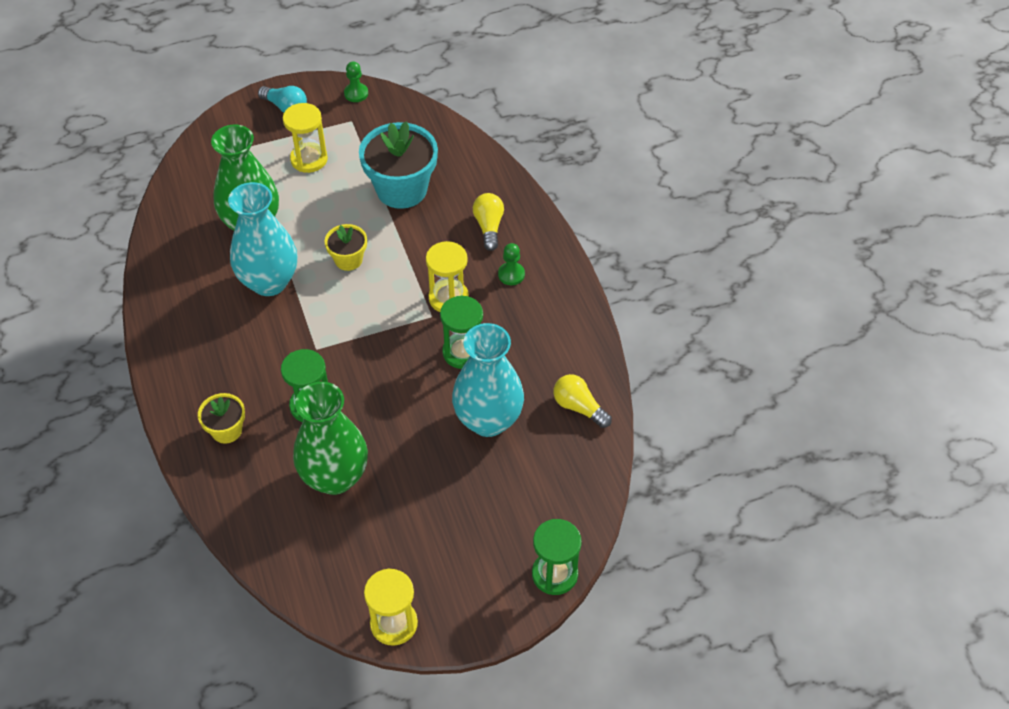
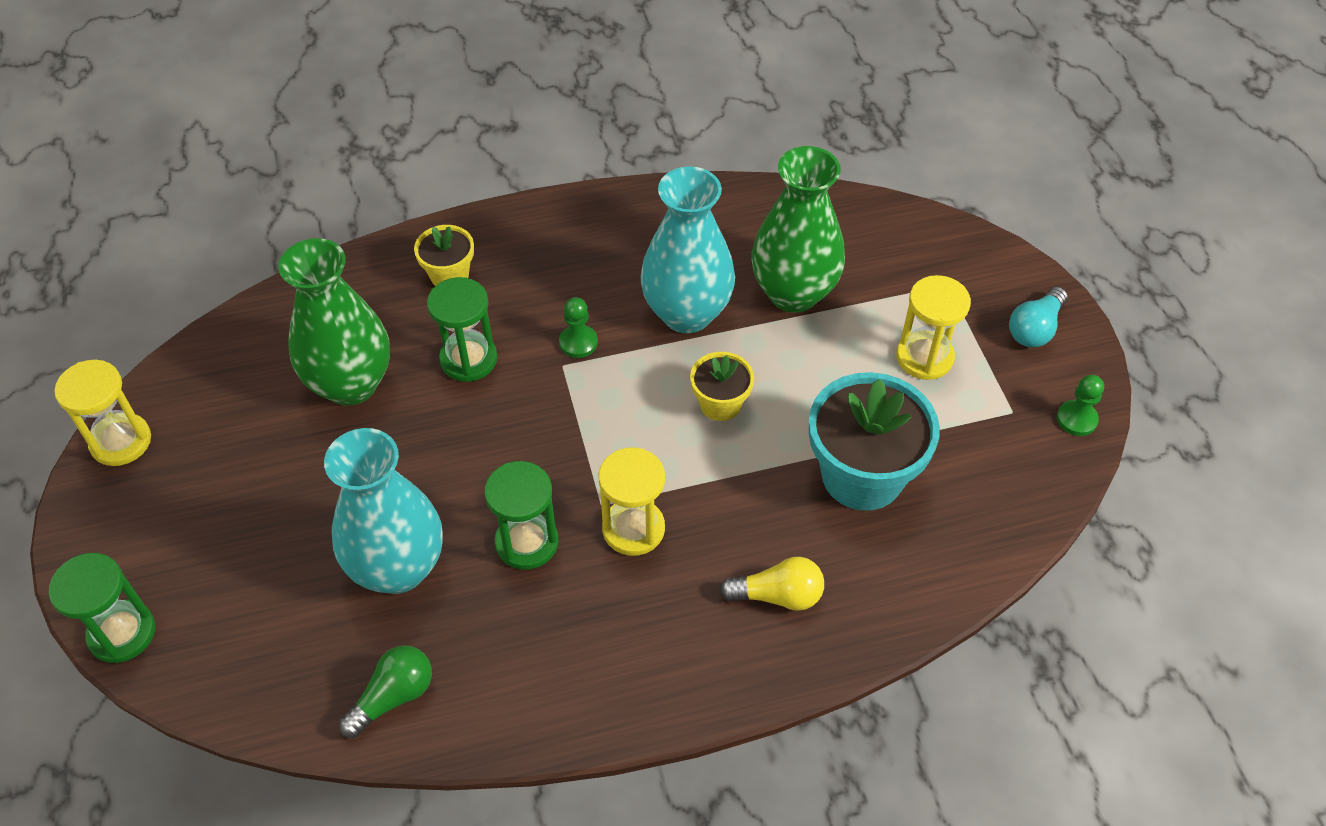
camera: 95 degrees right, 0 degrees up
green pawn [498,243,525,285] -> green pawn moved to [559,297,598,358]
yellow light bulb [553,374,612,428] -> green light bulb [339,645,432,738]

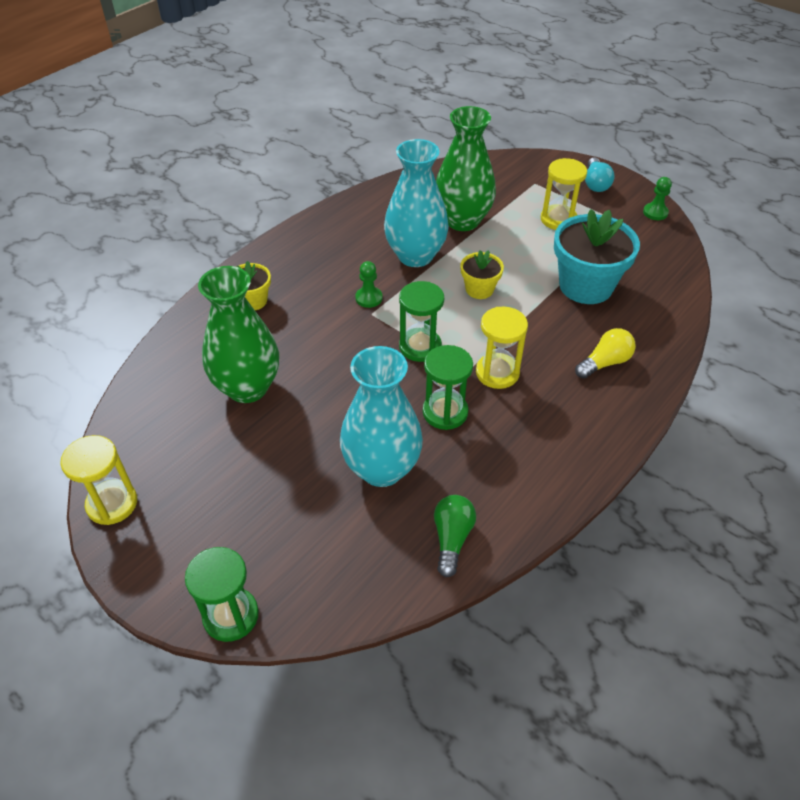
camera: 35 degrees left, 5 degrees down
green hourglass [427,277,498,382] -> green hourglass moved to [399,281,444,362]

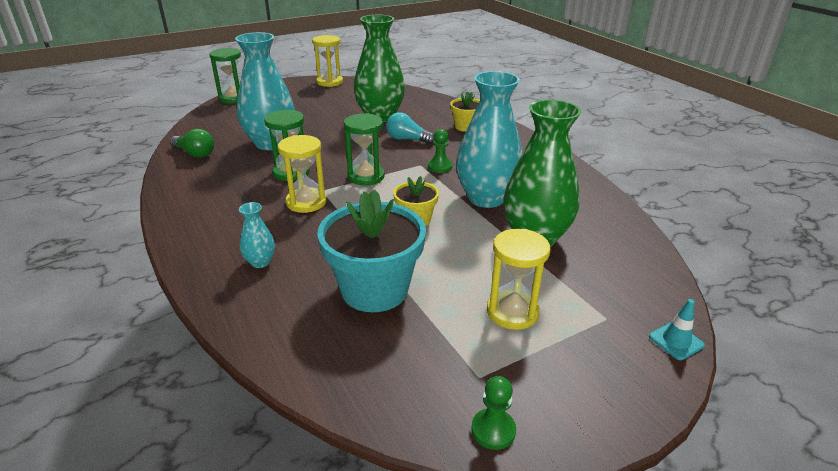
camera: 110 degrees right, 15 degrees down
yellow light bulb [575,328,636,379] -> turquoise vase [239,202,275,268]
turquoise light bulb [585,157,615,192] -> turquoise light bulb moved to [386,112,434,144]
none -> turquoise traffic cone [649,299,705,360]

